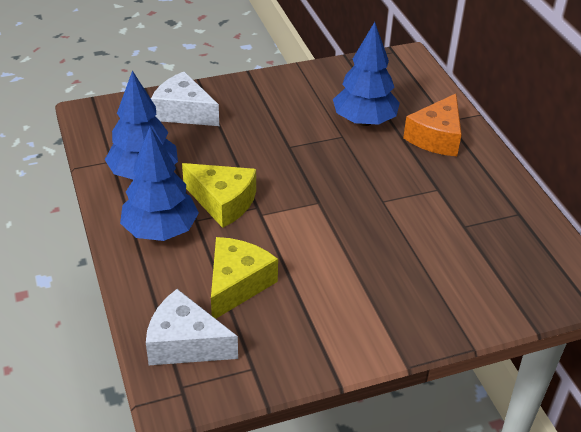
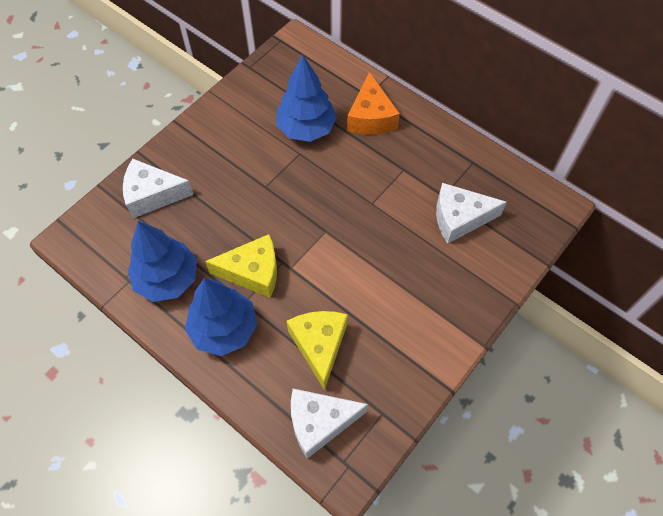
camera: 30 degrees left, 20 degrees up
none -> white cheese [436,183,507,244]

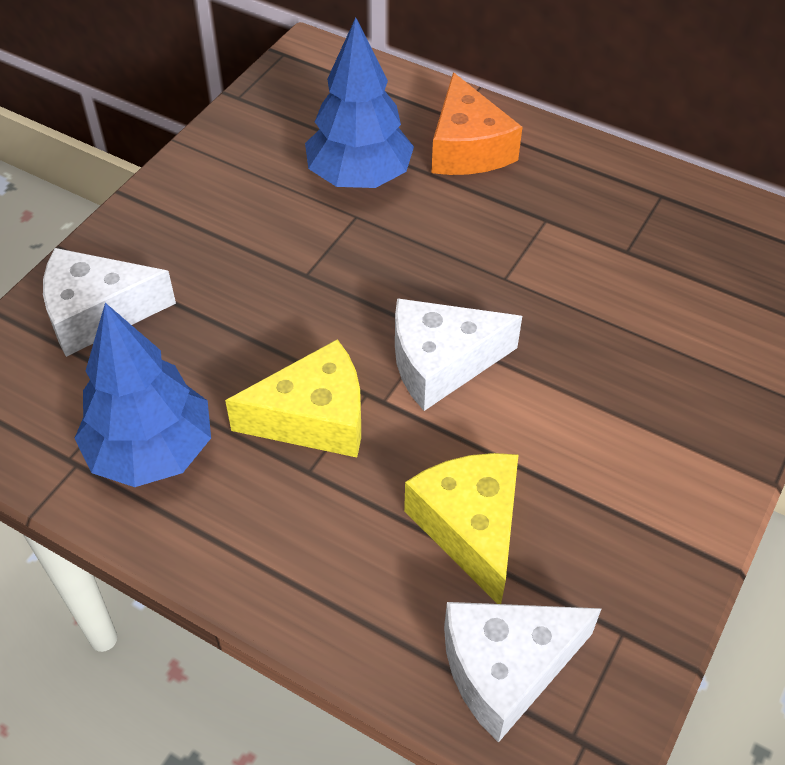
camera: 10 degrees left, 10 degrees down
blue tree [185,278,257,356] -> none
white cheese [436,183,507,244] -> white cheese moved to [395,298,522,411]

